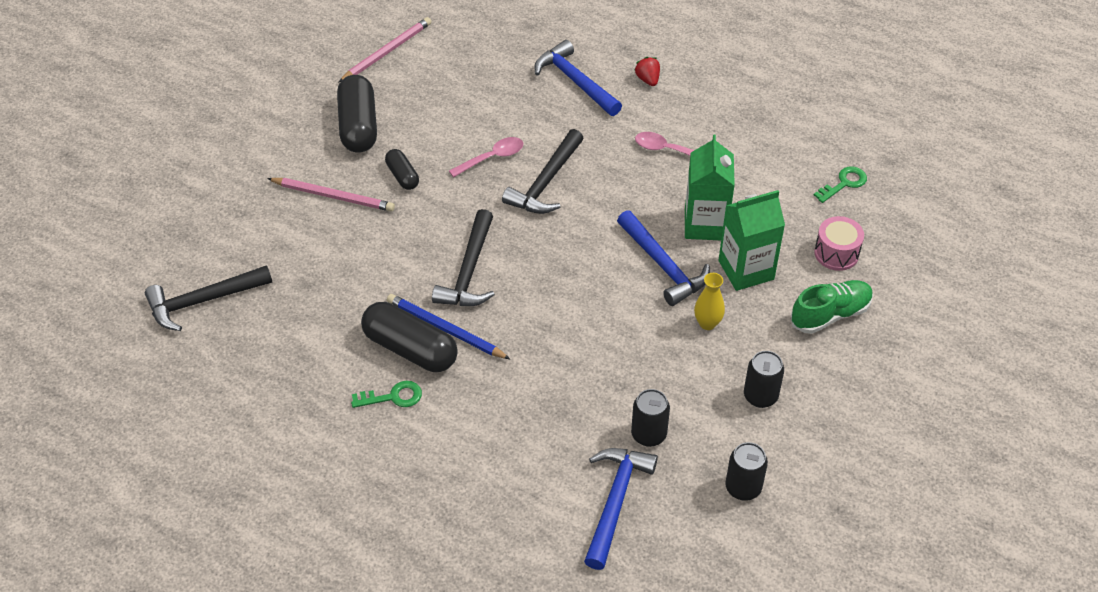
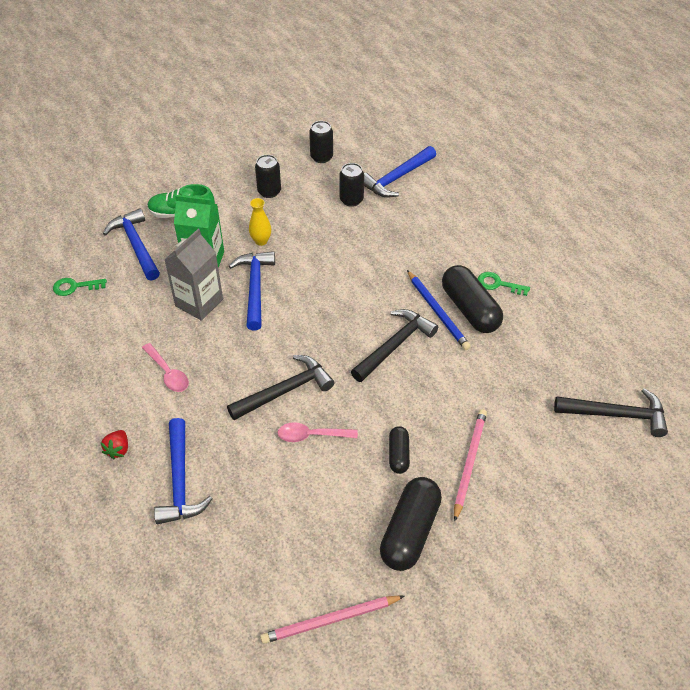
camera: 150 degrees left, 0 degrees up
pink pencil [267,178,395,212] -> pink pencil turned 60 degrees clockwise [454,409,487,522]
green carton [685,135,735,240] -> grey carton [164,229,223,321]
pink drum [814,216,864,271] -> blue hammer [103,208,160,280]

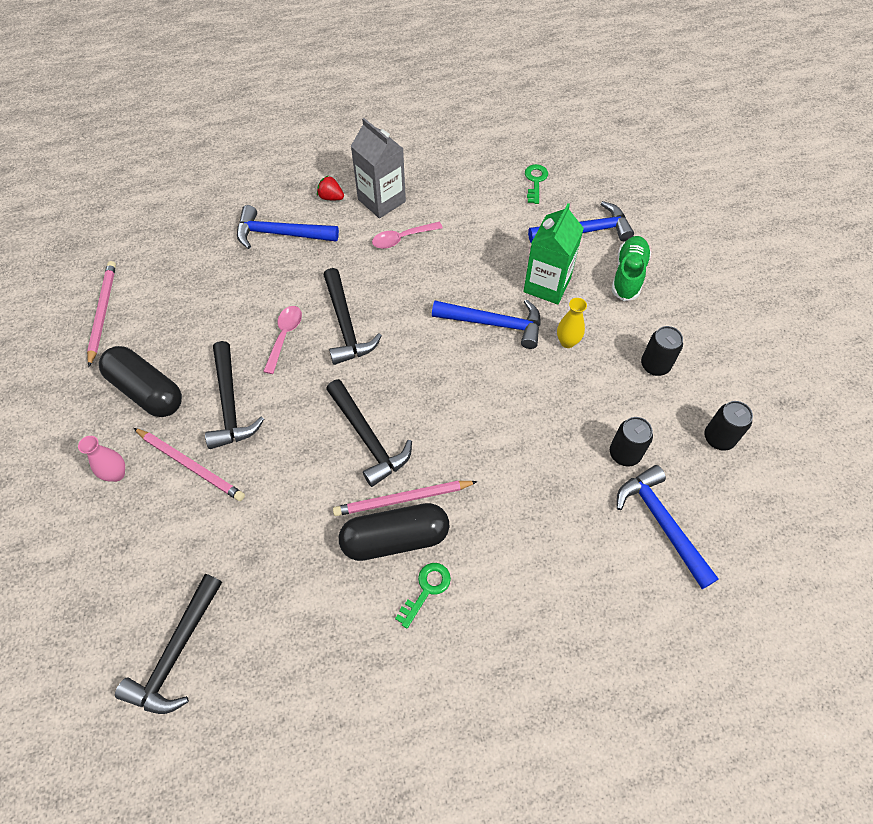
camera: 105 degrees right, 10 degrees up
grey carton [164,229,223,321] -> grey carton moved to [351,118,406,218]
black capsule [389,426,410,474] -> black hammer [205,341,264,449]
blue pencil [407,270,471,350] -> pink pencil [333,480,478,516]
none -> pink vase [78,436,125,482]

